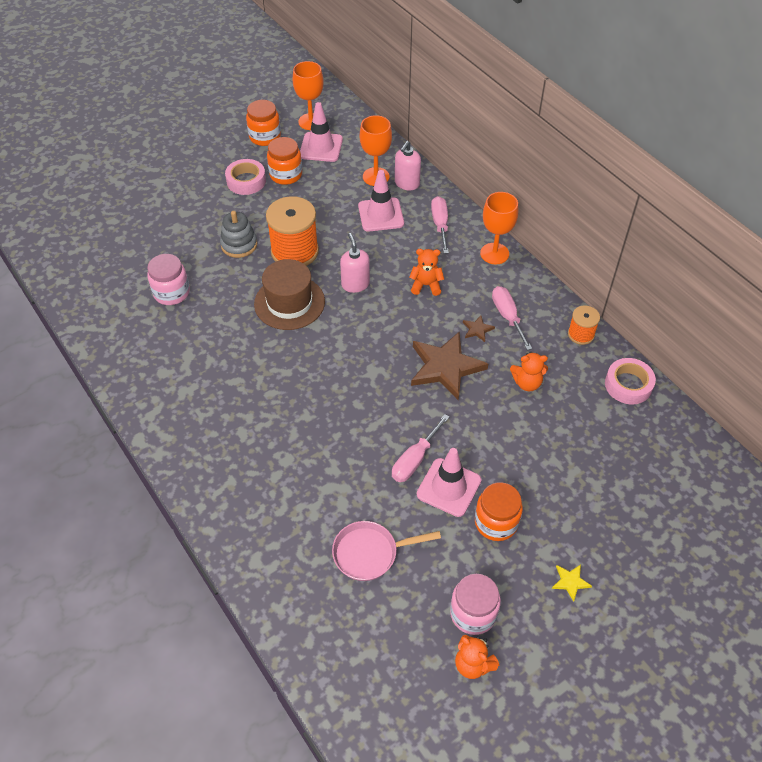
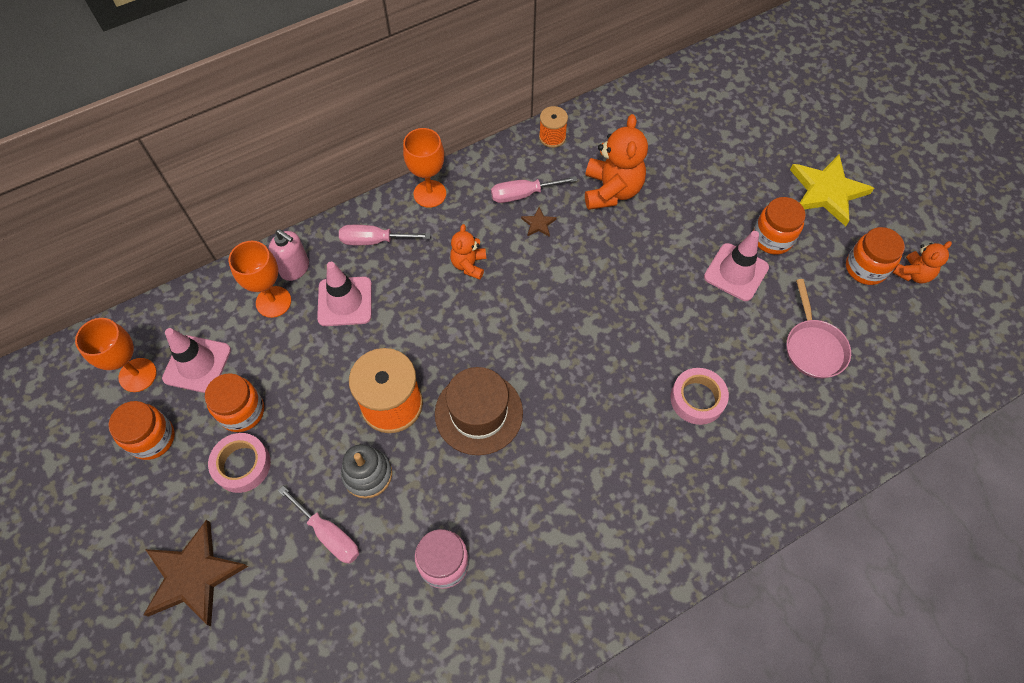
camera: 85 degrees left, 10 degrees up
pink soap dispenser [340,233,370,293] -> none
pink screwdriver [392,414,449,482] -> pink screwdriver moved to [278,486,359,564]
brown star [411,331,488,400] -> brown star moved to [143,520,248,626]
pink jar [450,574,501,635] -> orange jar [846,227,905,285]
orange teddy bear [510,352,548,391] -> orange teddy bear [585,114,648,210], size x1.75
yellow star [552,565,592,602] -> yellow star [790,154,874,226], size x2.36
pink tape [605,358,656,404] -> pink tape moved to [670,368,729,425]

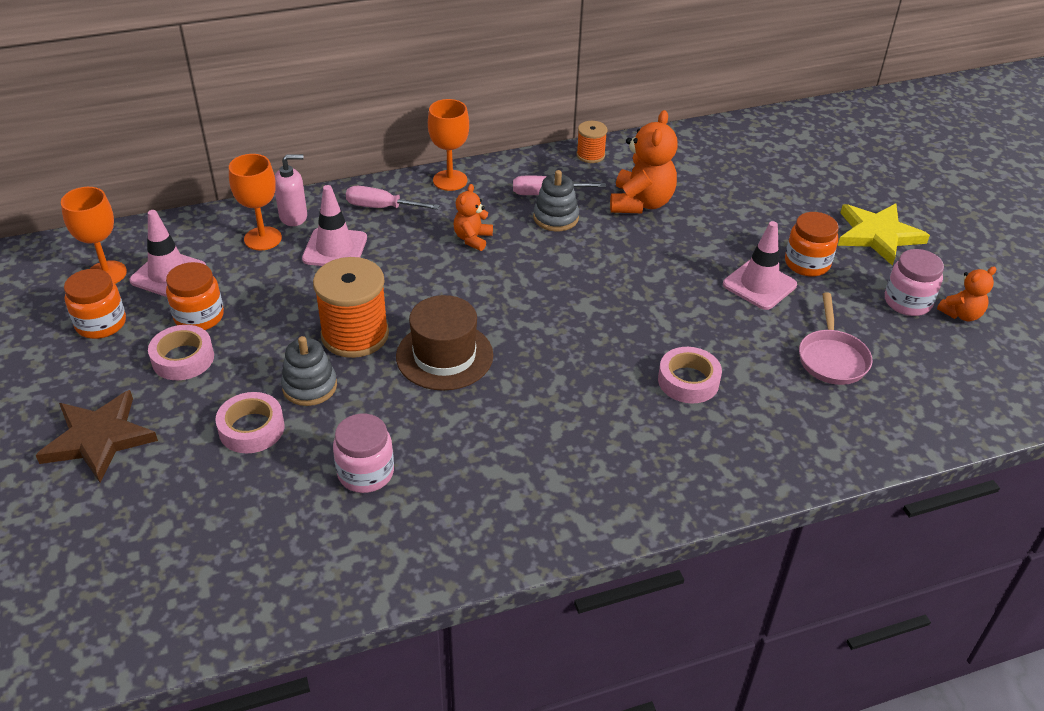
camera: 10 degrees right, 20 degrees down
pink soap dispenser [269,229,309,281] -> pink soap dispenser turned 60 degrees counterclockwise [275,154,307,226]
pink screwdriver [278,486,359,564] -> pink tape [215,392,285,453]
brown star [521,207,557,237] -> grey stacking toy [533,170,579,231]
orange jar [846,227,905,285] -> pink jar [885,249,944,316]

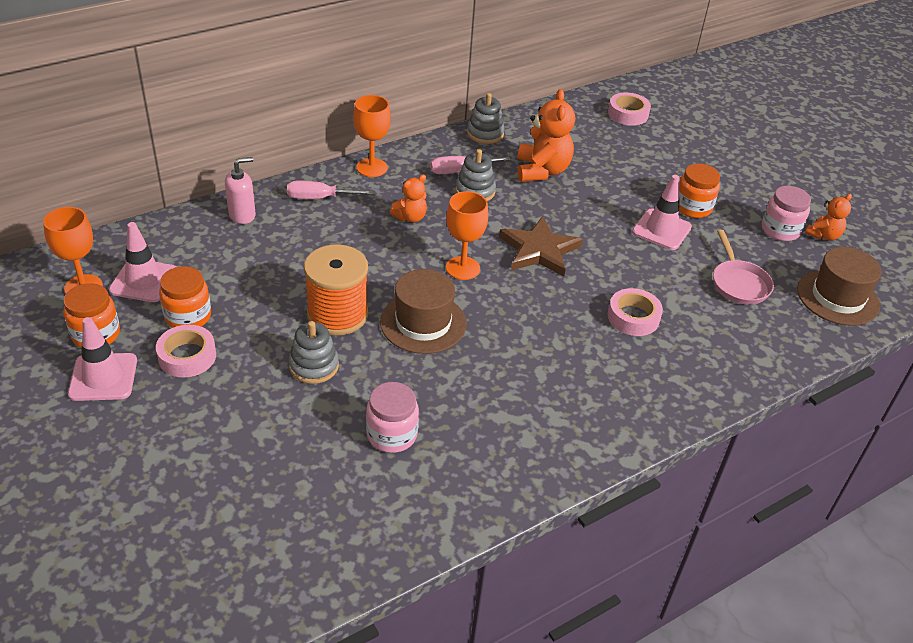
camera: 15 degrees left, 0 degrees up
brown star [36,390,158,483] -> brown star moved to [499,216,583,277]
pink tape [215,392,285,453] -> pink tape moved to [608,92,651,126]
orange goblet [229,154,282,251] -> orange goblet moved to [446,191,488,280]
pink traffic cone [302,185,367,266] -> pink traffic cone moved to [68,317,137,401]
orange teddy bear [454,184,493,251] -> orange teddy bear turned 135 degrees counterclockwise [390,174,427,223]
orange spool [576,121,607,163] -> grey stacking toy [467,93,505,144]
yellow star [838,203,930,266] -> none
none -> brown hat [797,247,882,326]

